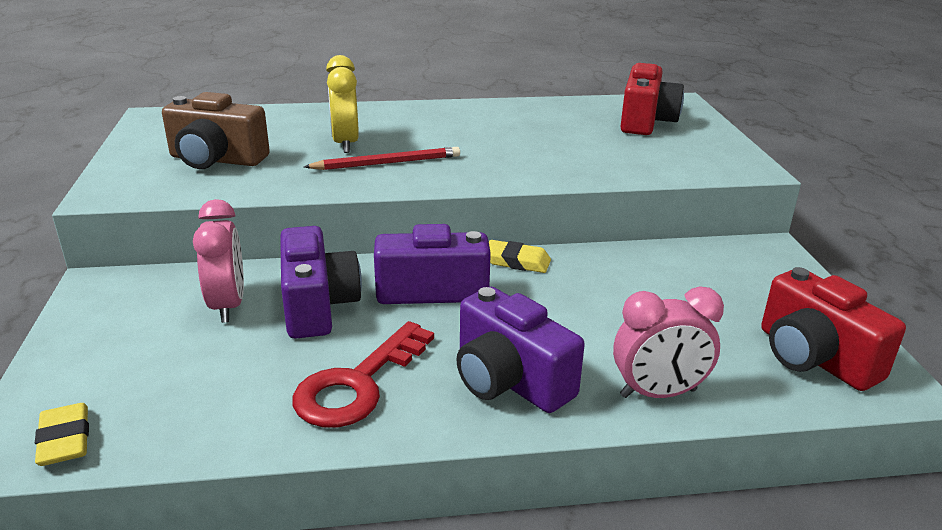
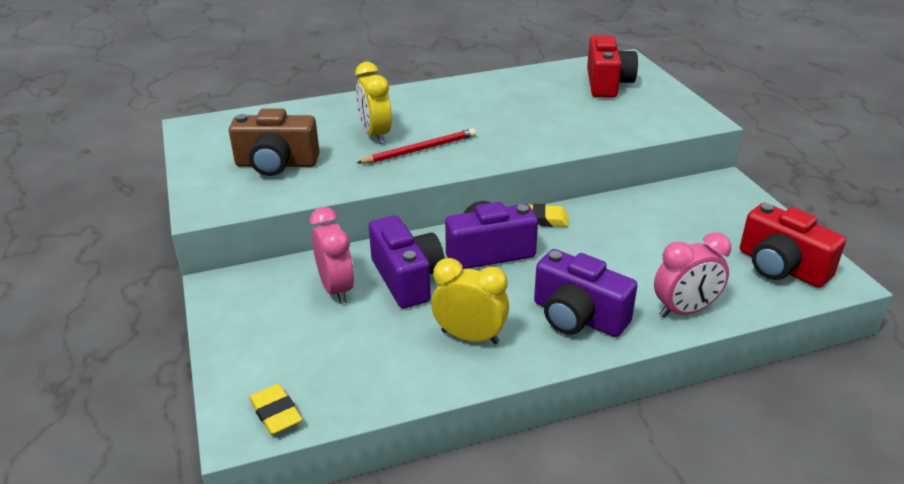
camera: 10 degrees left, 5 degrees up
red key [292,321,434,428] -> yellow clock [431,258,509,344]

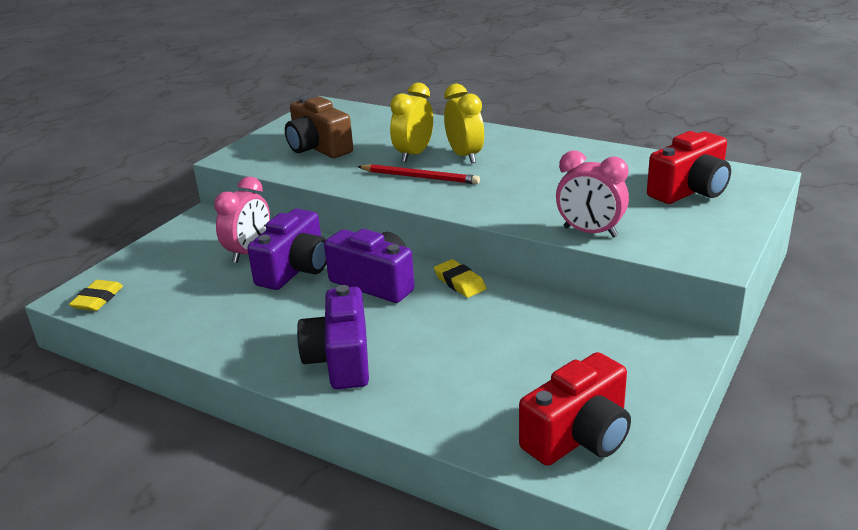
camera: 50 degrees right, 5 degrees down
yellow clock [431,258,509,344] -> yellow clock moved to [444,84,484,163]
pink clock [654,232,731,318] -> pink clock moved to [556,151,629,237]
red camera [740,203,846,288] -> red camera turned 135 degrees counterclockwise [519,352,631,466]

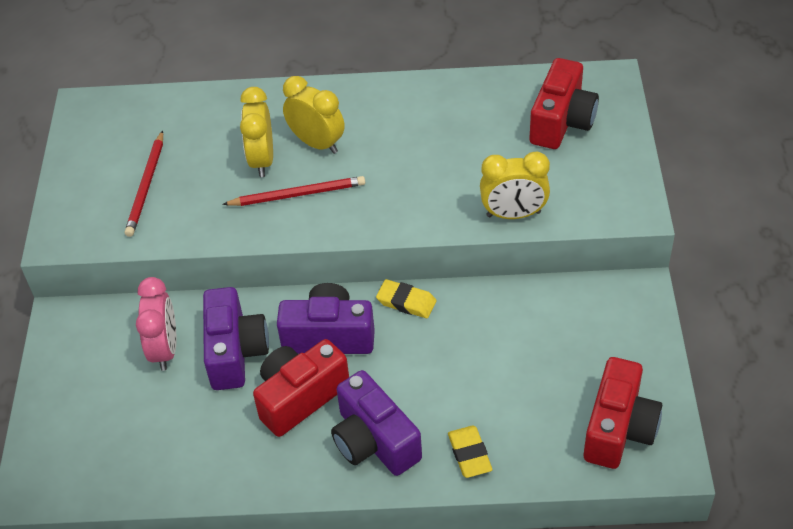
camera: 30 degrees left, 20 degrees up
yellow eraser [69,280,123,311] -> yellow eraser moved to [448,426,492,478]
brown camera [285,96,353,158] -> red pencil [125,130,163,237]
pink clock [556,151,629,237] -> yellow clock [480,151,550,219]
none -> red camera [253,339,349,437]

